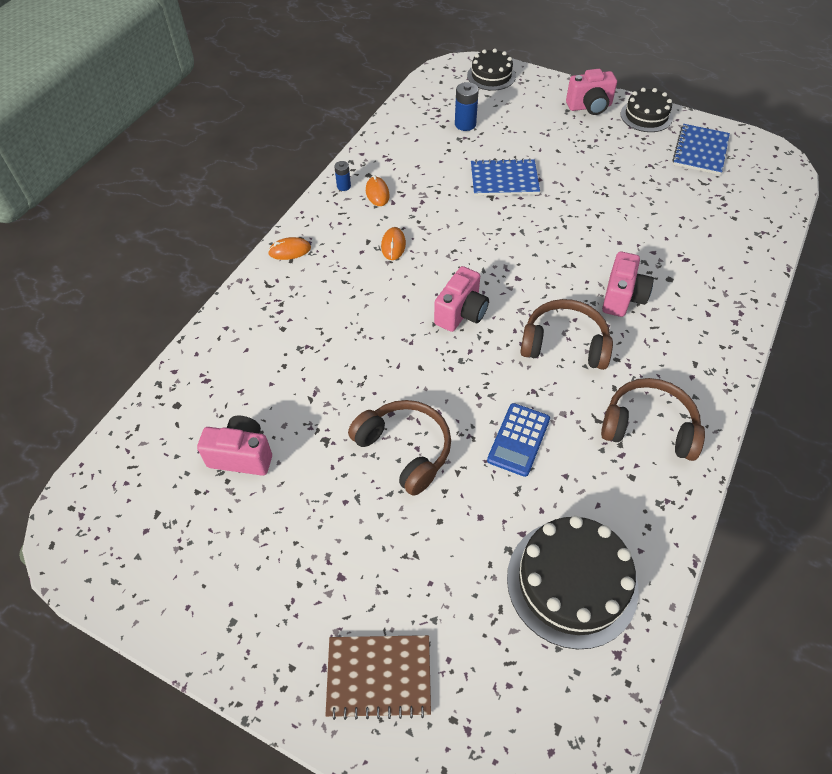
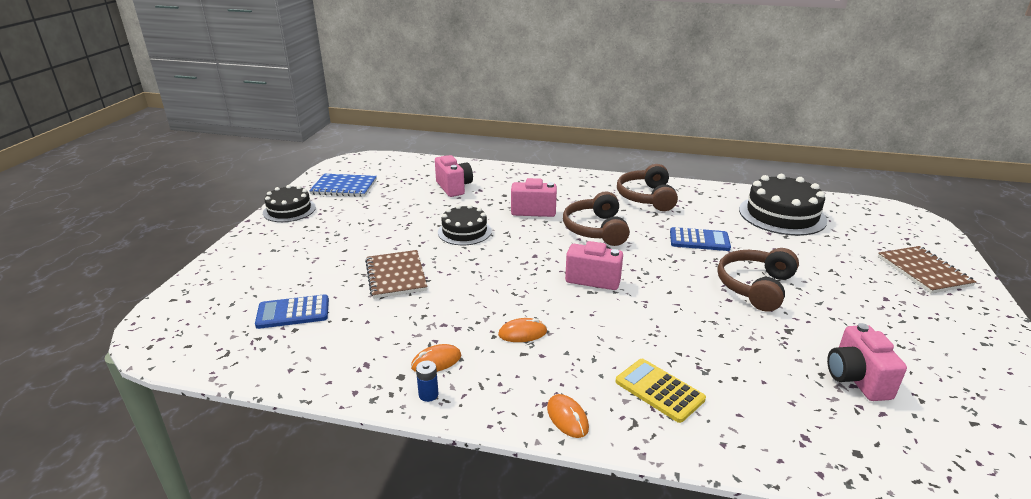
camera: 105 degrees left, 25 degrees down
blue battery [455,82,479,131] -> blue calculator [255,294,329,329]
black cake [467,49,516,91] -> black cake moved to [438,205,492,245]
blue notebook [471,158,540,196] -> brown notebook [365,250,427,299]
pink camera [566,69,617,115] -> pink camera moved to [435,155,473,197]
none -> yellow calculator [615,359,706,423]

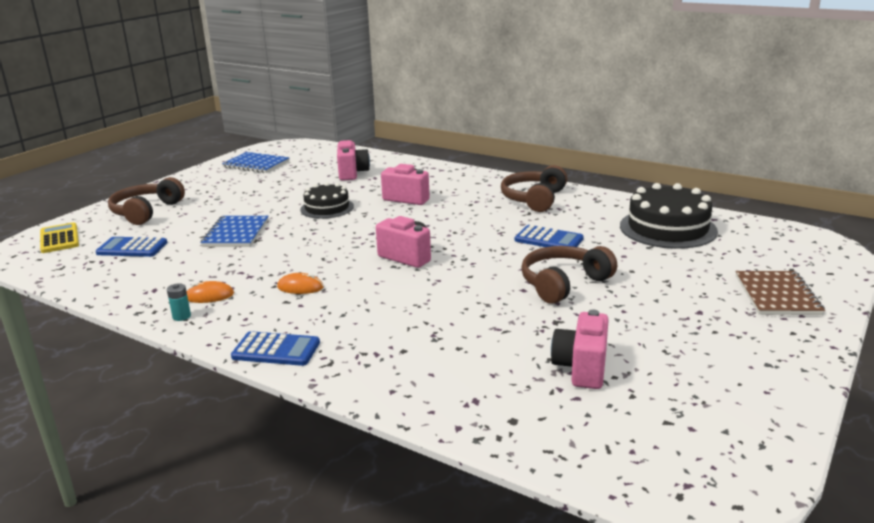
camera: 20 degrees right, 5 degrees down
black cake [263,185,316,222] -> none
brown notebook [365,250,427,299] -> blue notebook [200,216,269,247]
blue battery [416,361,439,402] -> turquoise battery [167,283,191,321]
orange mouse [547,394,589,438] -> blue calculator [231,331,320,366]
brown headphones [563,191,630,246] -> brown headphones moved to [108,177,185,225]
yellow calculator [615,359,706,423] -> yellow calculator moved to [40,222,79,253]

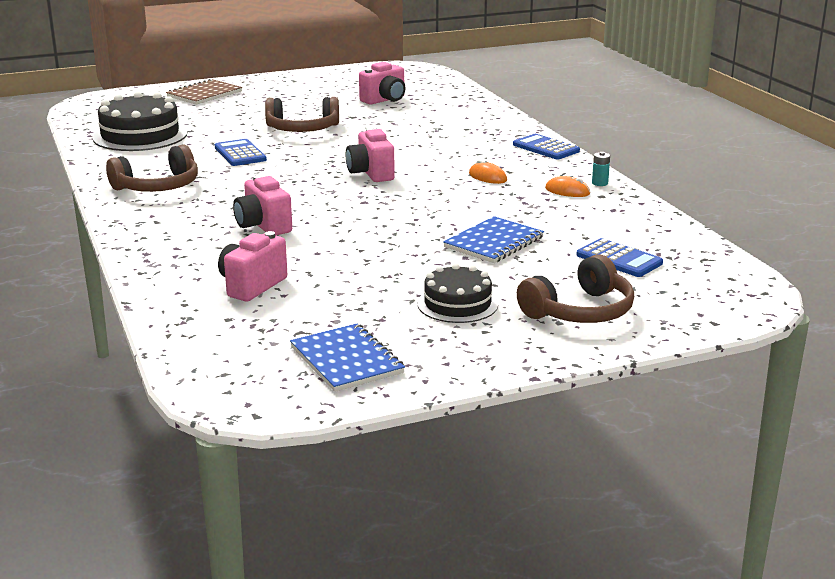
camera: 145 degrees left, 0 degrees up
yellow calculator [40,222,79,253] -> none
black cake [300,182,354,219] -> black cake moved to [417,264,498,323]

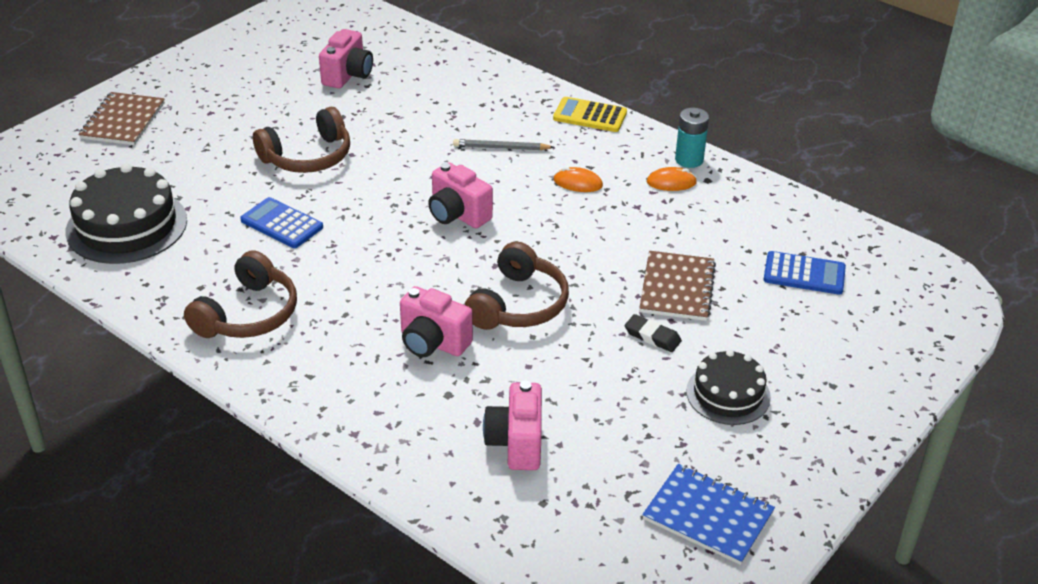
camera: 30 degrees left, 15 degrees up
blue notebook [443,216,544,263] -> brown notebook [639,251,716,321]
blue calculator [513,134,580,160] -> yellow calculator [553,97,627,132]
brown headphones [517,254,634,323] -> brown headphones moved to [464,242,569,330]
turquoise battery [592,152,610,186] -> turquoise battery [675,108,709,168], size x1.65
none -> grey pencil [453,139,555,150]
none -> black eraser [625,314,682,352]

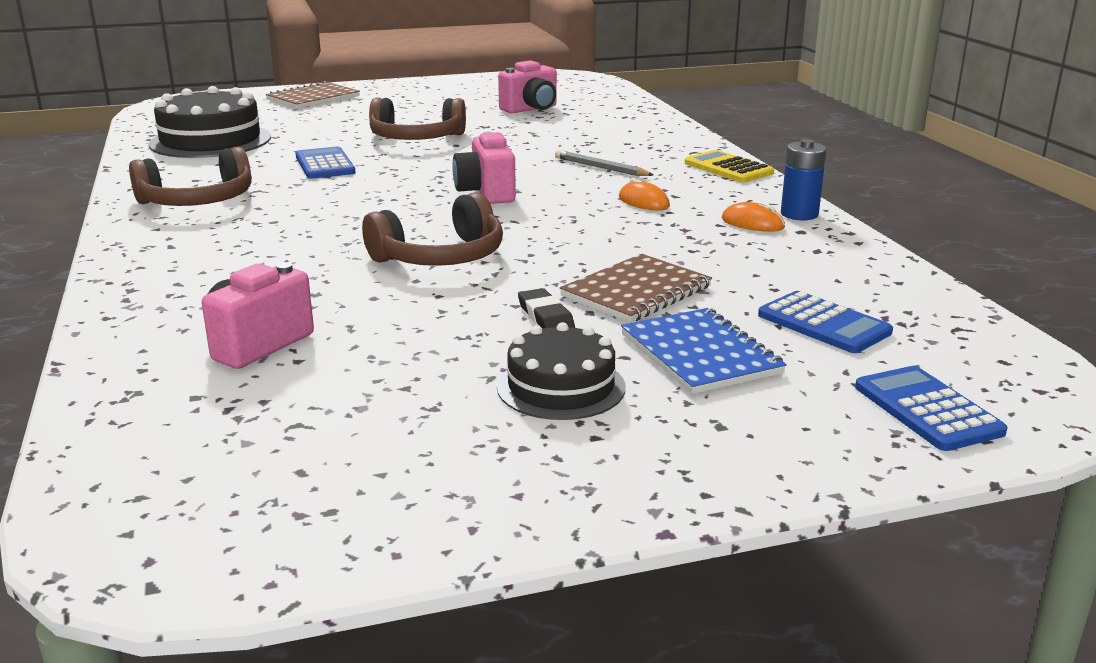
camera: 35 degrees right, 15 degrees down
pink camera [400,286,473,357] -> none
blue notebook [642,464,775,565] -> blue notebook moved to [621,308,787,394]
turquoise battery [675,108,709,168] -> blue battery [781,139,826,220]
none -> blue calculator [855,366,1008,451]

